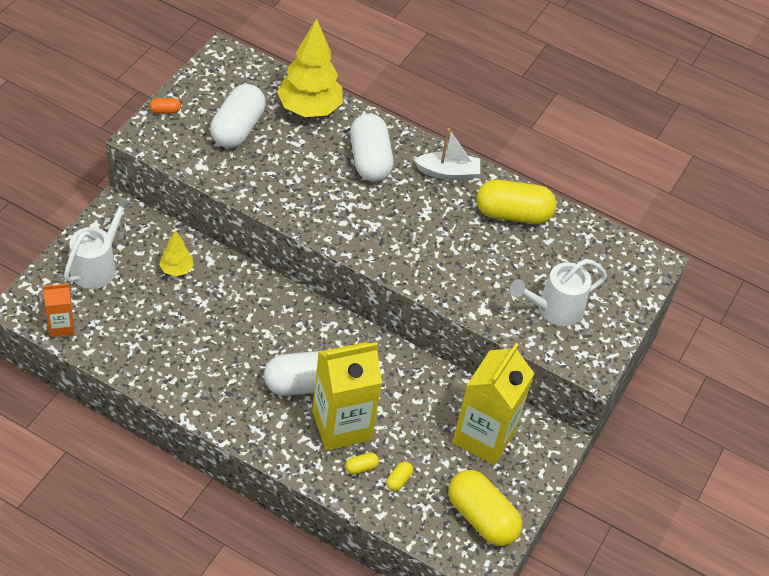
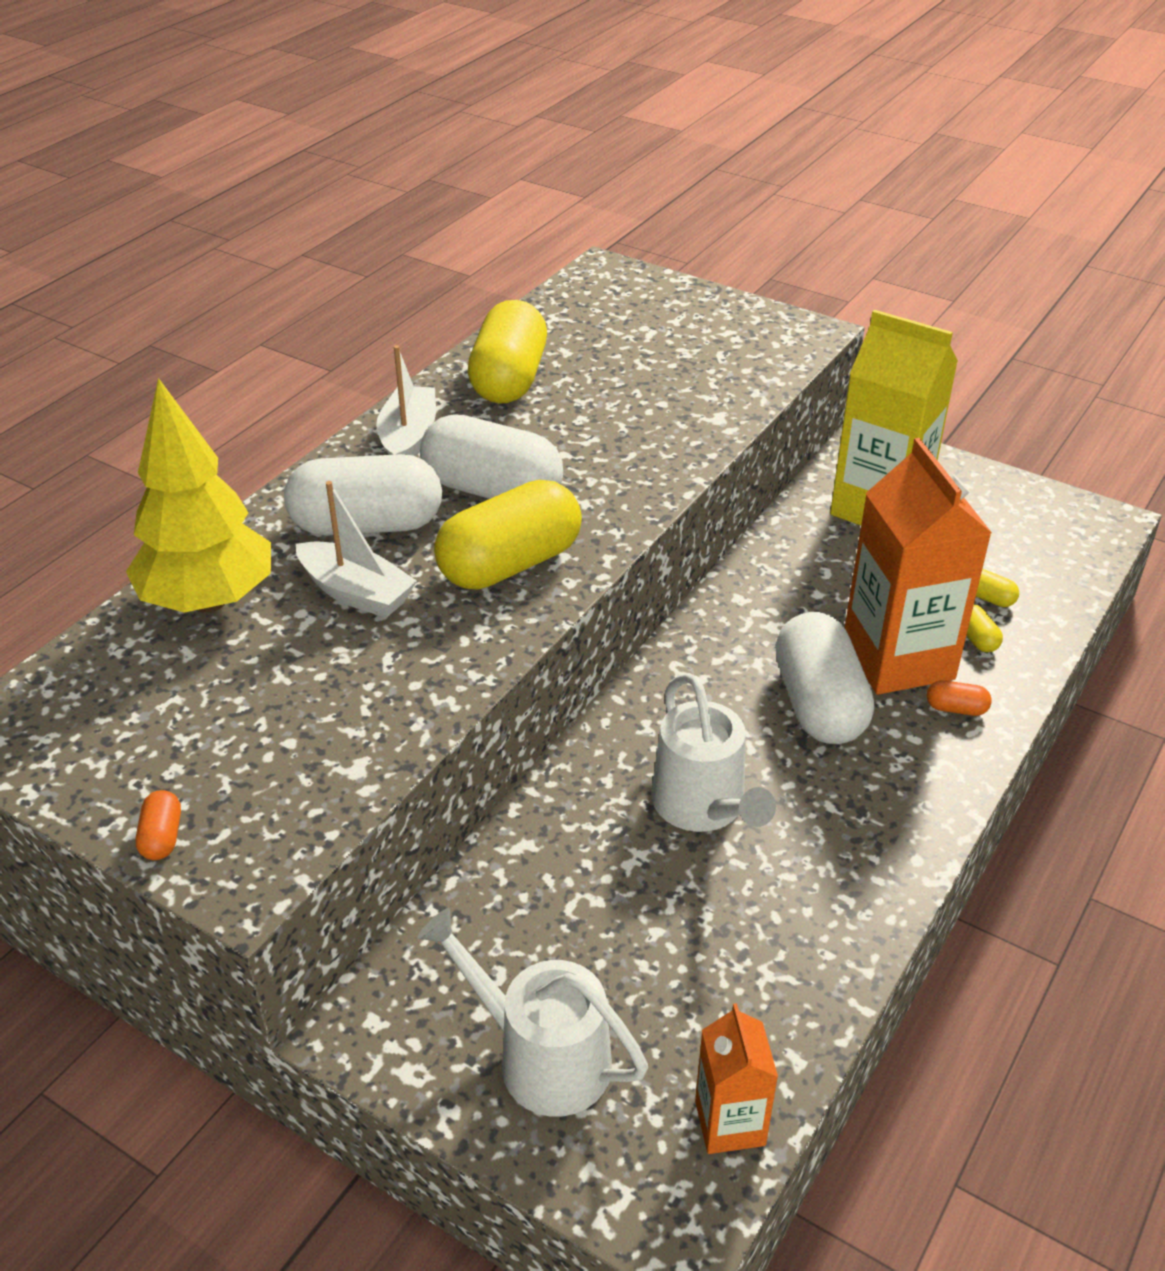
camera: 80 degrees left, 10 degrees down
yellow tree [159,230,194,276] -> none
white capsule [210,84,266,148] -> white capsule moved to [420,414,563,499]
yellow carton [312,342,382,451] -> orange carton [845,438,992,695]
yellow capsule [448,470,522,546] -> yellow capsule moved to [434,480,582,590]
white watering can [510,259,607,326] -> white watering can moved to [651,673,776,832]
none -> white boat [296,481,417,618]
none -> orange capsule [927,680,992,716]

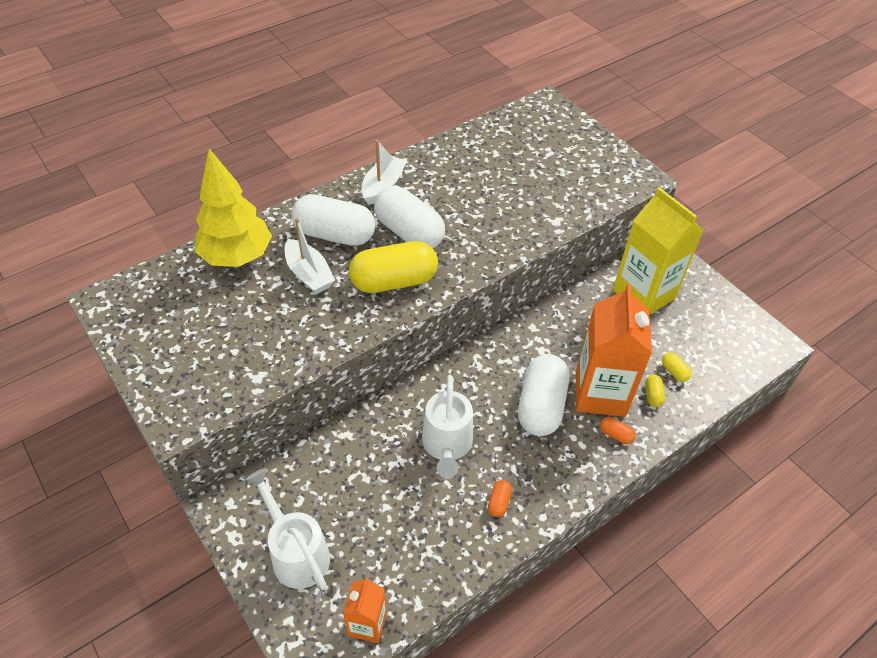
camera: 20 degrees right, 10 degrees up
orange capsule [136,790,181,860] -> orange capsule moved to [488,480,512,517]
yellow capsule [468,300,547,404] -> none

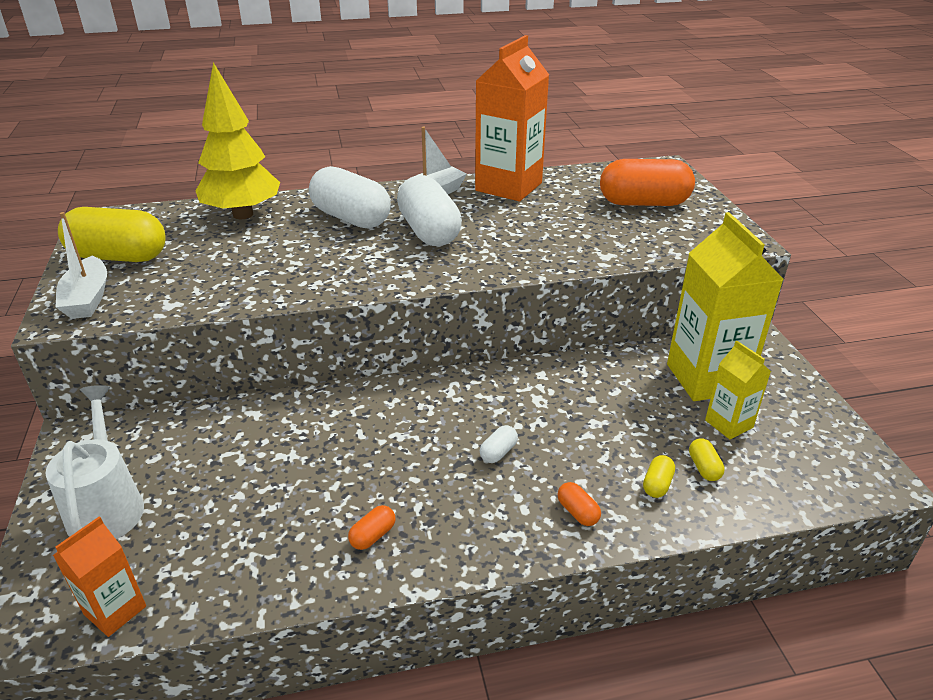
camera: 25 degrees right, 15 degrees down
white boat [285,218,335,294] -> white boat moved to [56,212,107,319]
yellow capsule [349,241,438,293] -> yellow capsule moved to [58,207,165,262]
white watering can [422,375,473,478] -> none
white capsule [518,354,569,436] -> white capsule [480,425,518,463], size x0.40
orange carton [576,284,652,417] -> orange carton moved to [475,35,549,201]
none -> orange capsule [600,159,695,206]
none -> yellow carton [705,341,771,439]

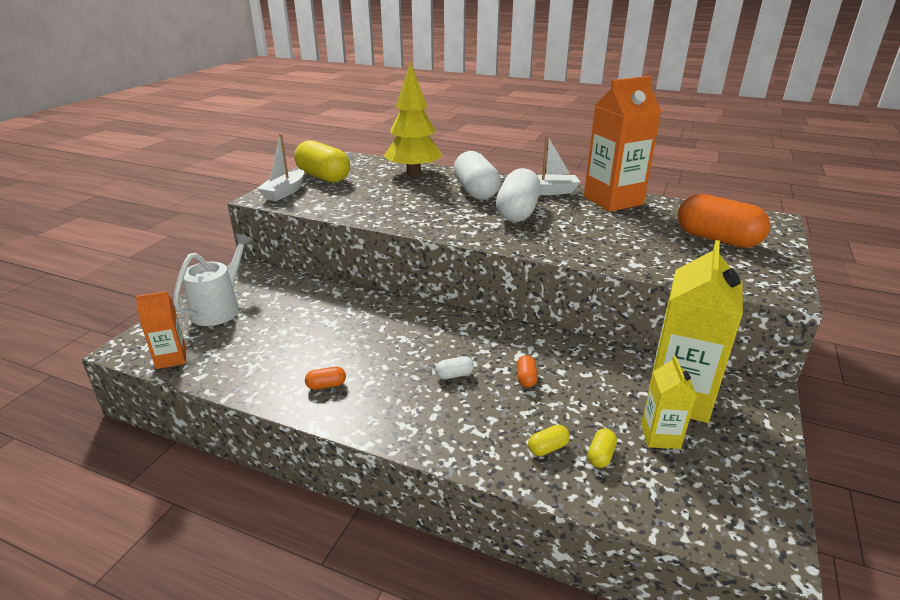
camera: 35 degrees right, 5 degrees down
orange capsule [557,482,601,526] -> orange capsule moved to [517,355,538,388]

